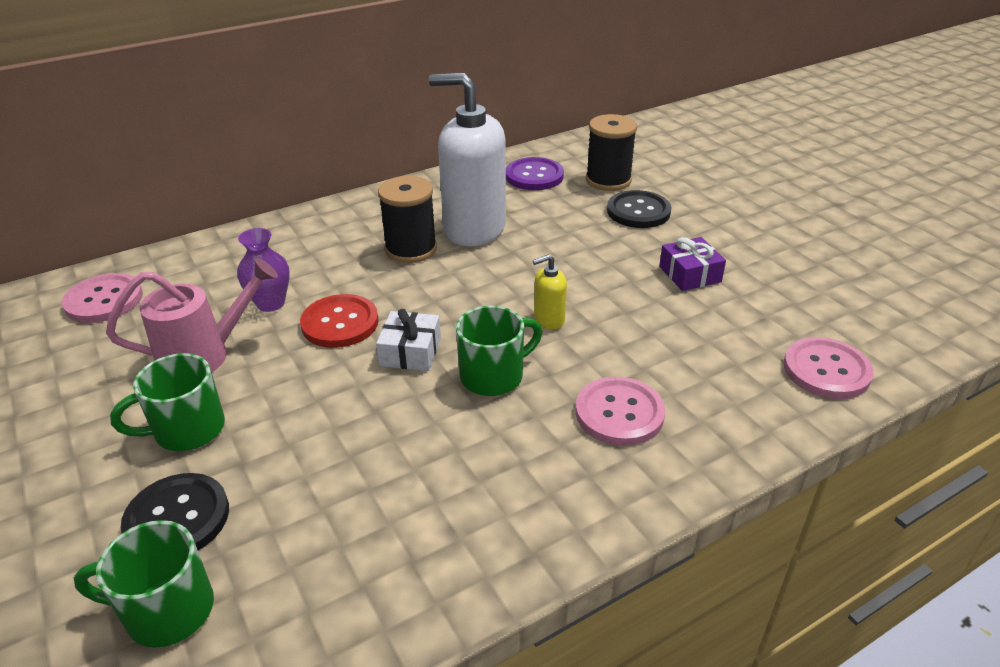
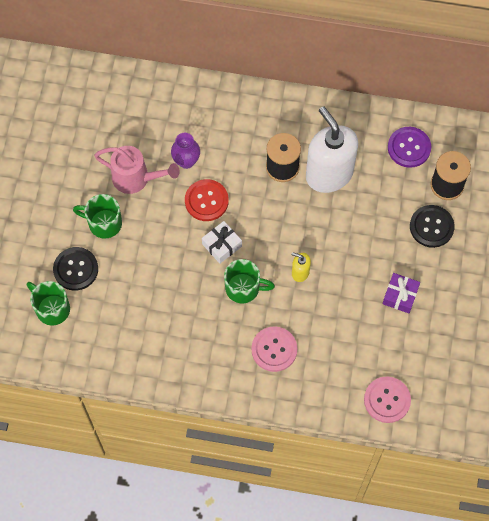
camera: 40 degrees right, 30 degrees up
pink button [62,273,143,323] -> none

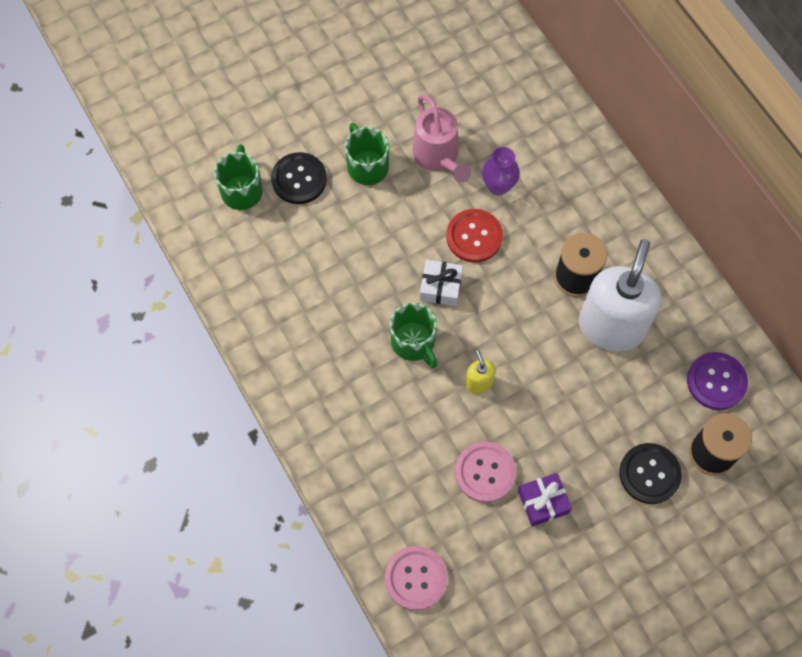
camera: 50 degrees right, 0 degrees up
pink button [251,326,297,372] -> pink button moved to [455,442,516,503]

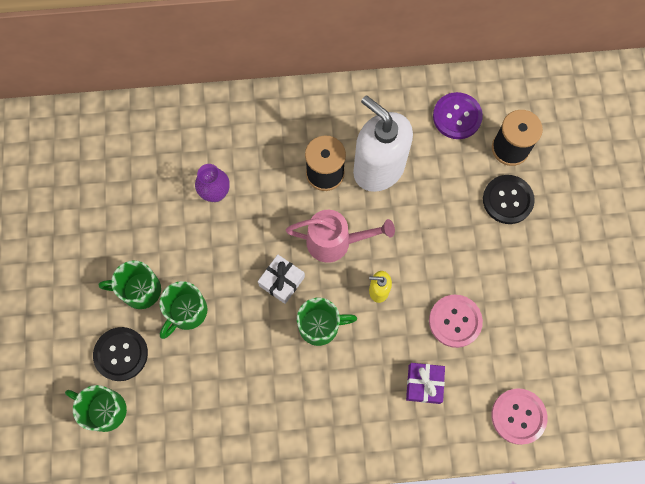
camera: 65 degrees left, 5 degrees up
pink watering can [412,94,472,183] -> pink watering can moved to [286,210,395,263]
red button [446,209,503,262] -> none
purple gift [518,473,572,526] -> purple gift moved to [406,363,445,404]
none -> green mug [159,281,208,339]

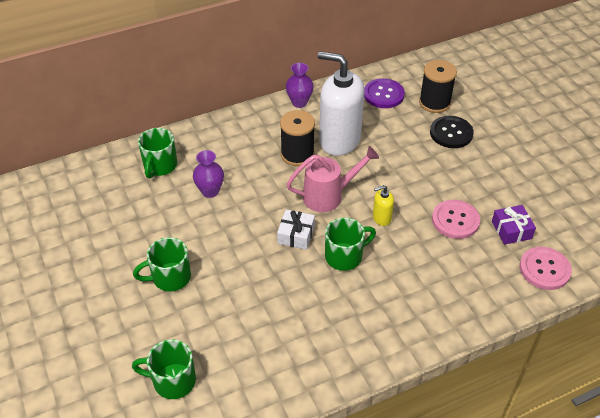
camera: 20 degrees left, 25 degrees down
black button [93,327,148,381] -> none
green mug [159,281,208,339] -> green mug moved to [138,128,177,178]
purple gift [406,363,445,404] -> purple gift moved to [492,205,536,245]
none -> purple vase [286,63,314,108]

